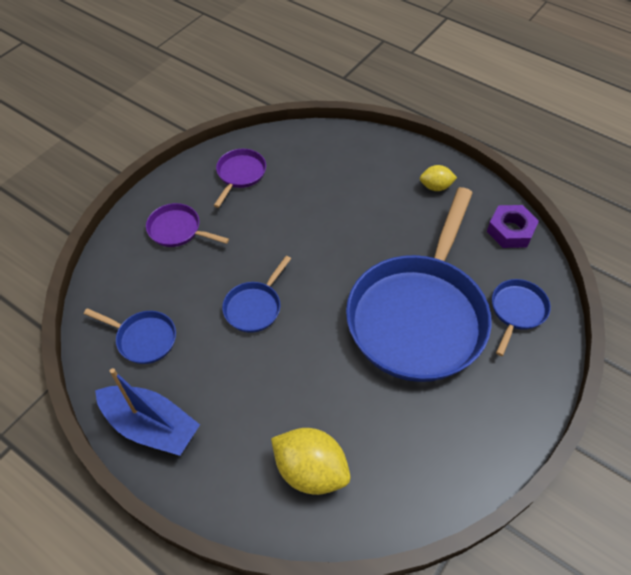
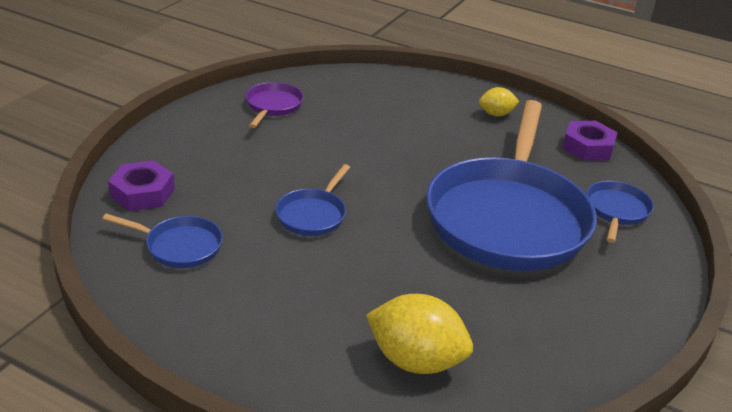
camera: 10 degrees left, 20 degrees down
blue boat [95,368,200,456] -> none
purple pan [146,203,229,247] -> none
none -> purple nut [108,161,175,211]

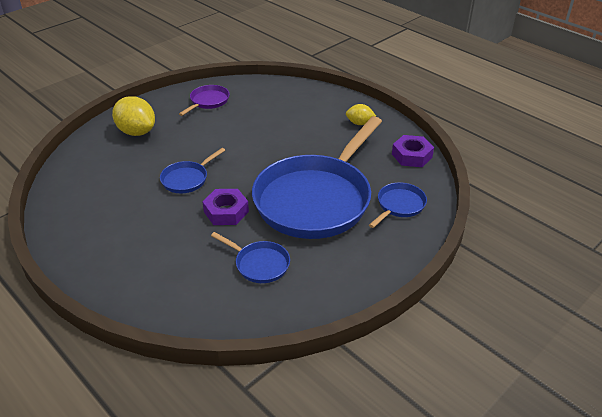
camera: 20 degrees right, 5 degrees up
blue pan [102,214,223,268] -> blue pan moved to [211,232,290,283]
purple nut [108,161,175,211] -> purple nut moved to [202,189,249,225]
yellow lemon [366,294,473,374] -> yellow lemon moved to [112,96,155,136]

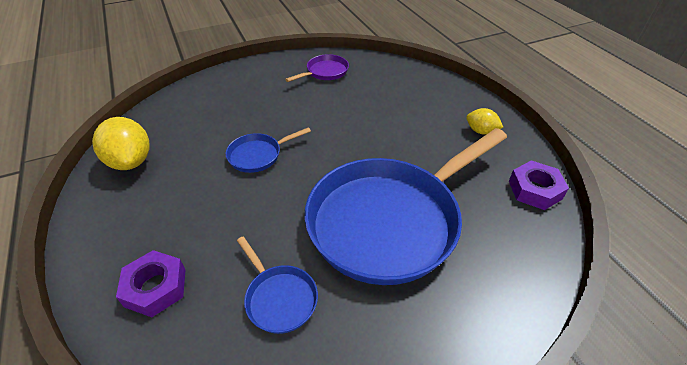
camera: 20 degrees right, 5 degrees up
yellow lemon [112,96,155,136] -> yellow lemon moved to [92,117,150,170]
purple nut [202,189,249,225] -> purple nut moved to [116,250,185,317]
blue pan [369,182,427,228] -> none

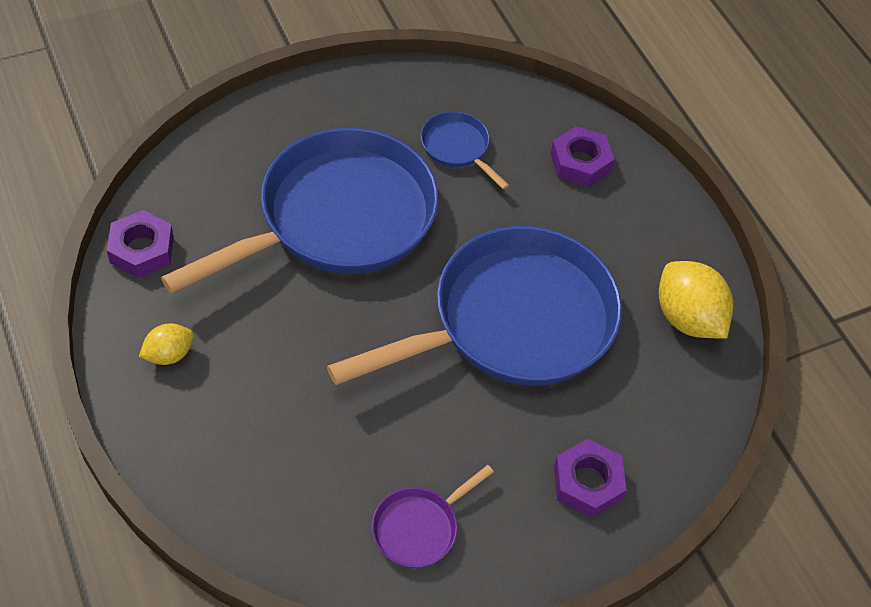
camera: 175 degrees right, 10 degrees up
blue pan [226,127,311,173] -> blue pan [327,226,622,386], size x2.41
yellow lemon [466,108,503,135] -> yellow lemon turned 60 degrees counterclockwise [139,323,194,365]
none -> purple nut [554,439,627,518]

